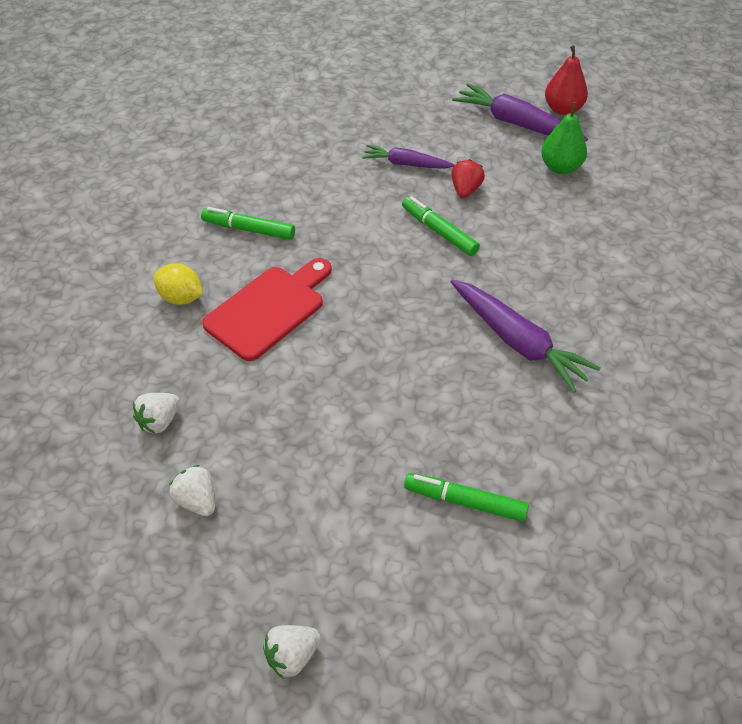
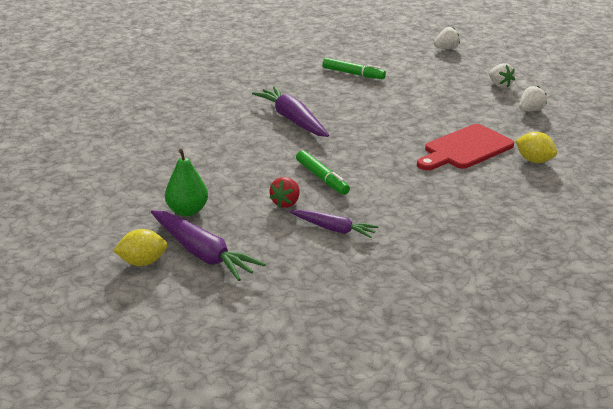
camera: 170 degrees left, 20 degrees down
green marker [201,207,295,240] -> none
red pear [545,45,588,115] -> yellow lemon [113,229,167,266]

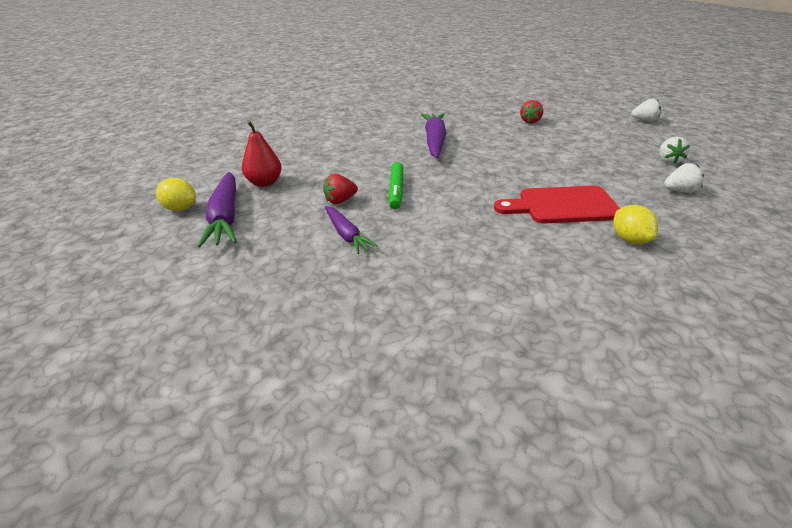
camera: 35 degrees right, 5 degrees up
green pear [165,149,208,216] -> red pear [242,121,282,187]
green marker [322,58,386,79] -> red strawberry [520,100,543,124]

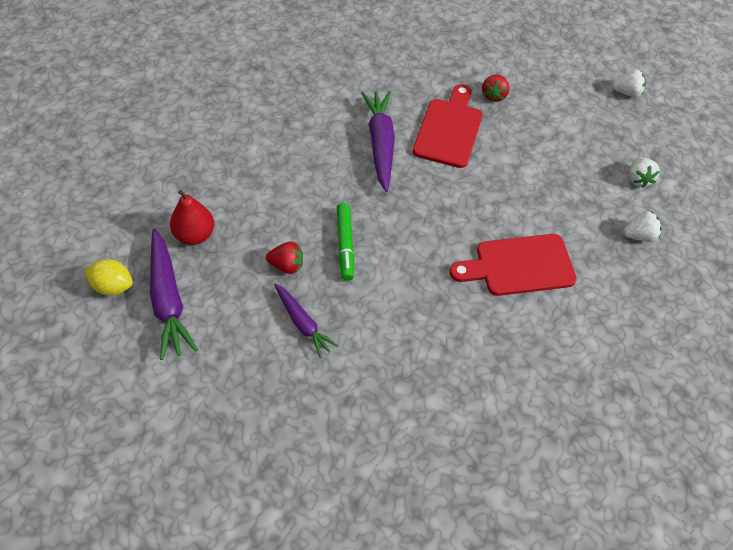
camera: 10 degrees left, 20 degrees up
red strawberry [323,174,358,204] -> red strawberry turned 135 degrees counterclockwise [266,241,303,274]
yellow lemon [613,205,658,244] -> none
none -> red cutting board [413,84,483,168]

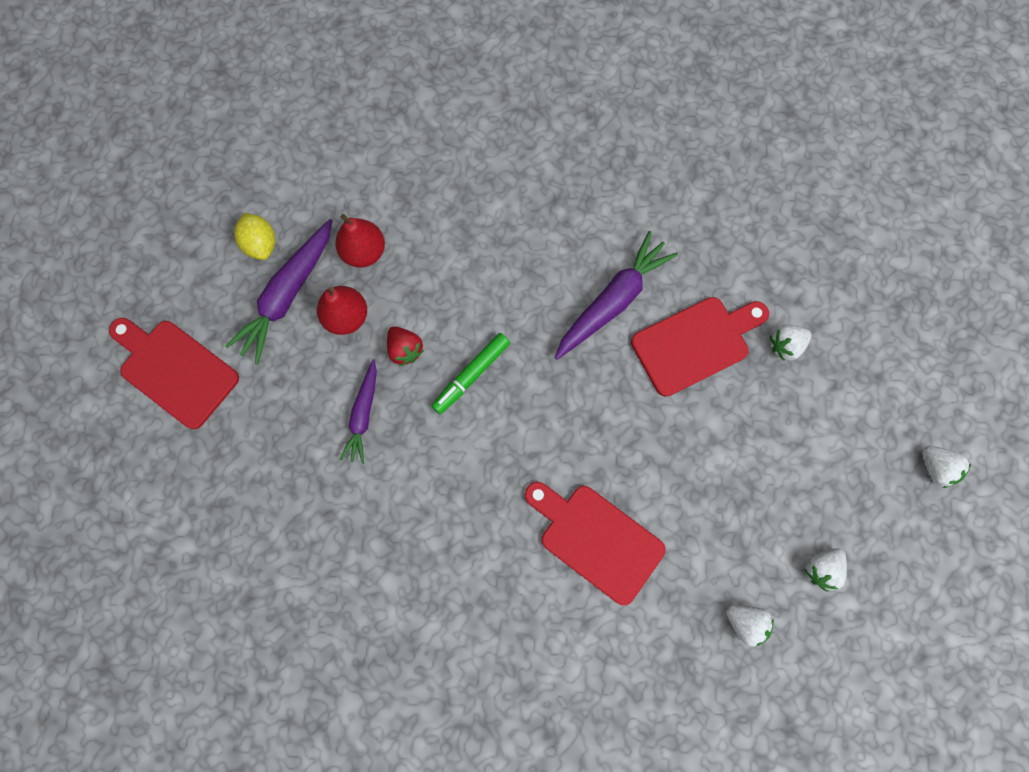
camera: 50 degrees right, 20 degrees up
red strawberry [482,75,510,102] -> white strawberry [770,325,812,361]
none -> red cutting board [109,318,239,429]
none -> red pear [317,286,367,335]

